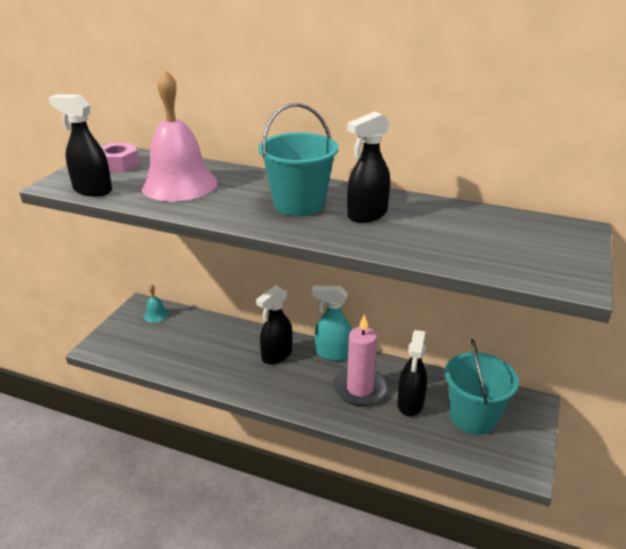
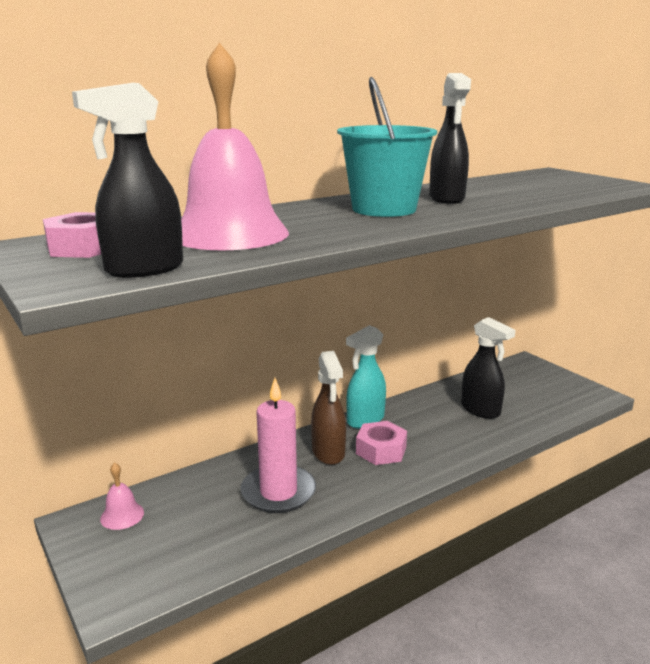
camera: 55 degrees left, 10 degrees down
turquoise bell [144,284,169,323] -> pink bell [100,462,144,530]
black spray bottle [256,285,293,365] -> brown spray bottle [311,351,346,465]
pink candle [333,314,388,406] -> pink candle moved to [241,378,316,513]
turquoise bucket [445,339,519,435] -> none
none -> pink nut [356,421,407,465]

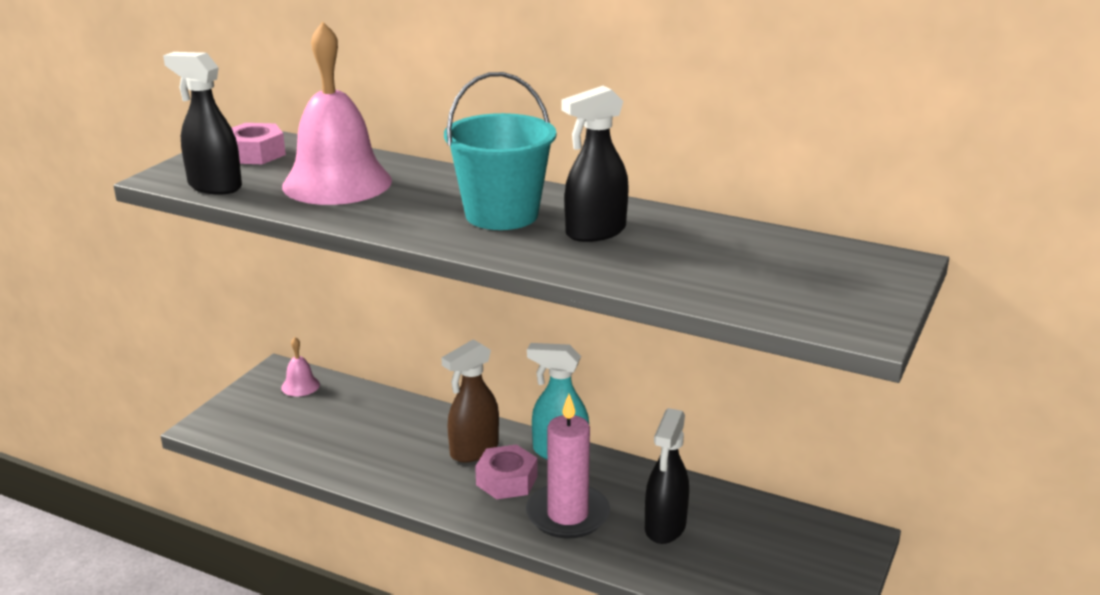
camera: 60 degrees right, 5 degrees up
pink candle [241,378,316,513] -> pink candle moved to [526,394,610,539]

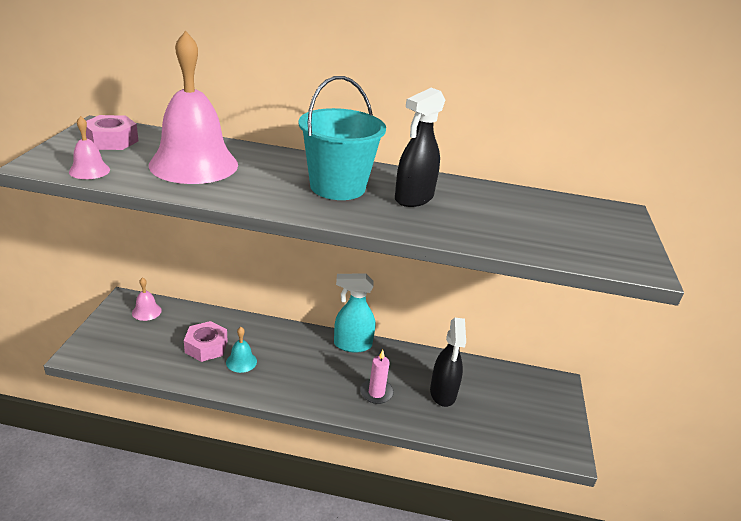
camera: 20 degrees left, 5 degrees up
black spray bottle [163,52,242,195] -> pink bell [69,116,110,179]
brown spray bottle [441,339,499,462] -> none
pink nut [475,444,538,499] -> pink nut moved to [184,321,228,362]
pink candle [526,394,610,539] -> pink candle [360,350,394,404], size x0.57
none -> turquoise bell [226,327,257,373]

